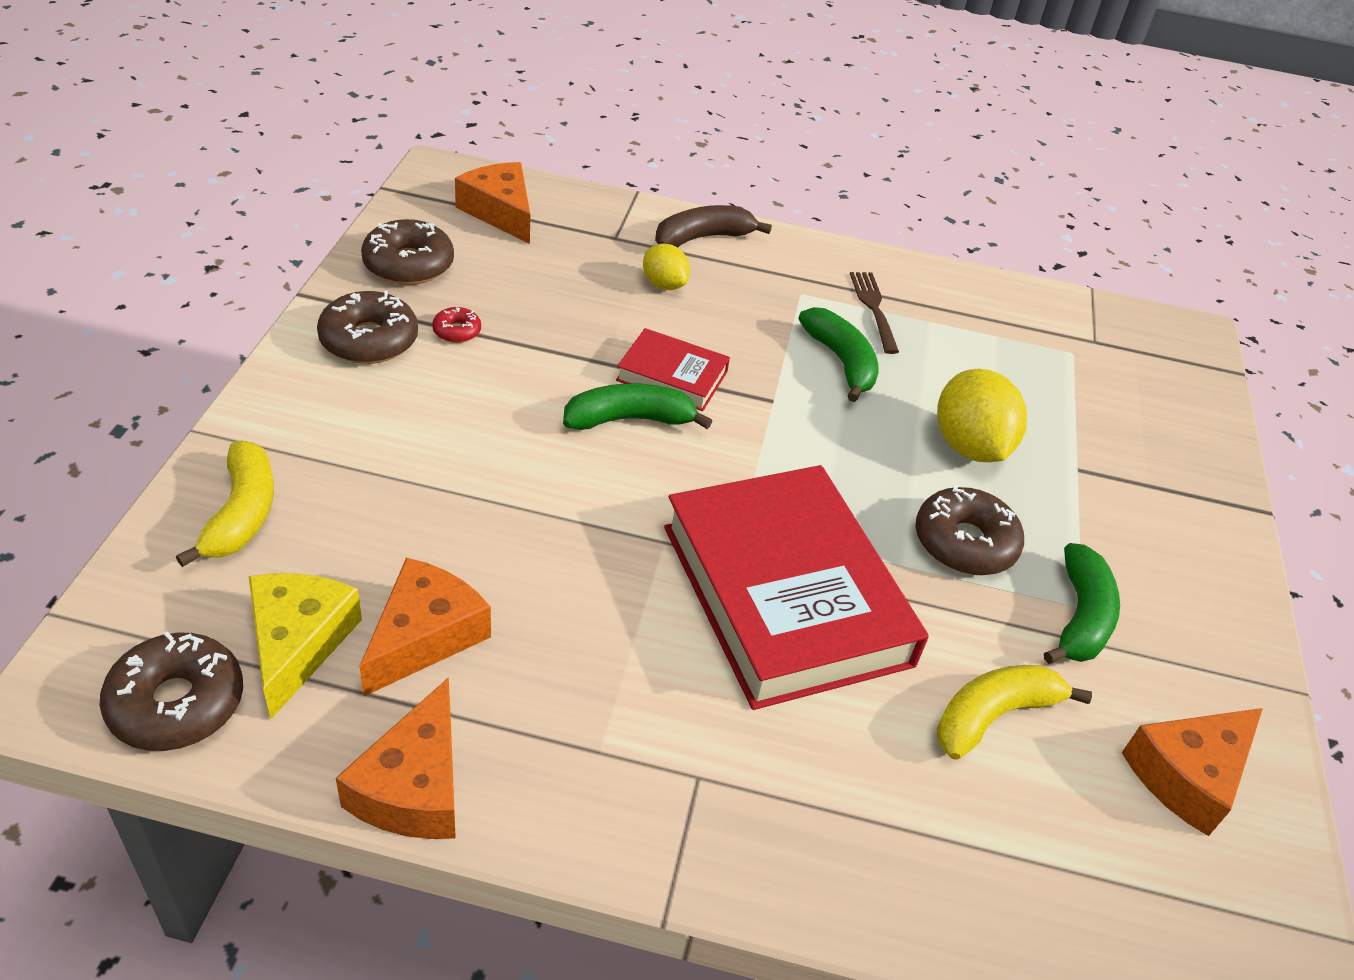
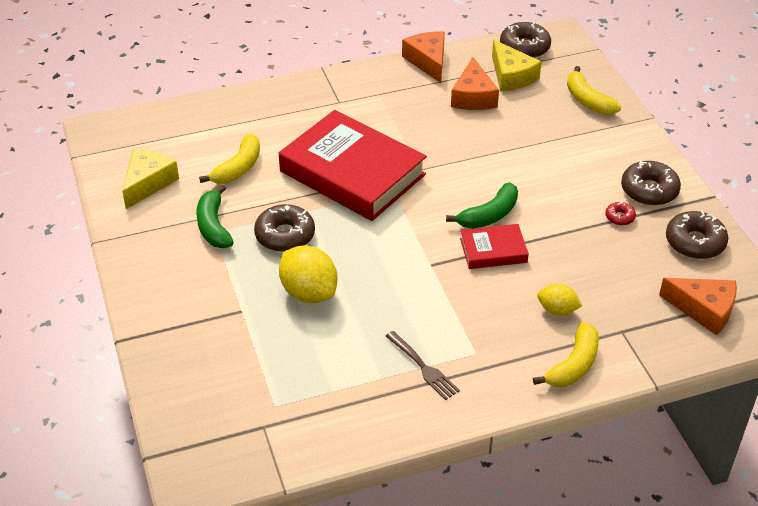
camera: 155 degrees right, 0 degrees up
brown banana [655,205,772,248] -> yellow banana [533,322,599,387]
green banana [798,307,879,402] -> none
orange cheese [1122,708,1263,836] -> yellow cheese [123,149,179,209]

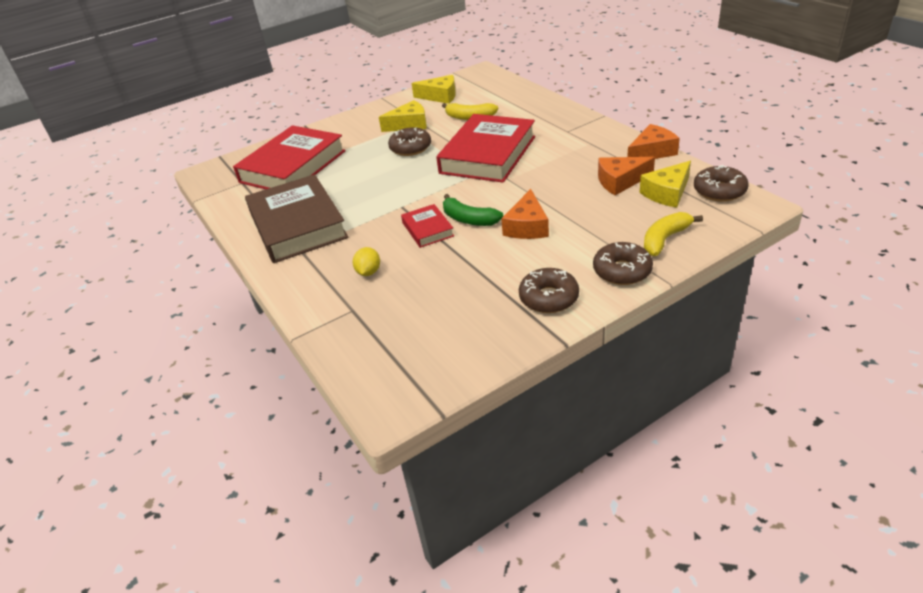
camera: 80 degrees right, 5 degrees down
green banana [196,185,234,248] -> yellow cheese [379,100,427,132]
yellow lemon [279,245,337,303] -> none
brown fork [386,331,460,400] -> brown book [245,174,349,263]
yellow banana [533,322,599,387] -> none
red donut [605,202,636,225] -> none
orange cheese [659,278,737,335] -> orange cheese moved to [501,189,549,239]
brown donut [666,210,728,259] -> brown donut moved to [593,242,653,285]
none -> red book [233,125,346,189]

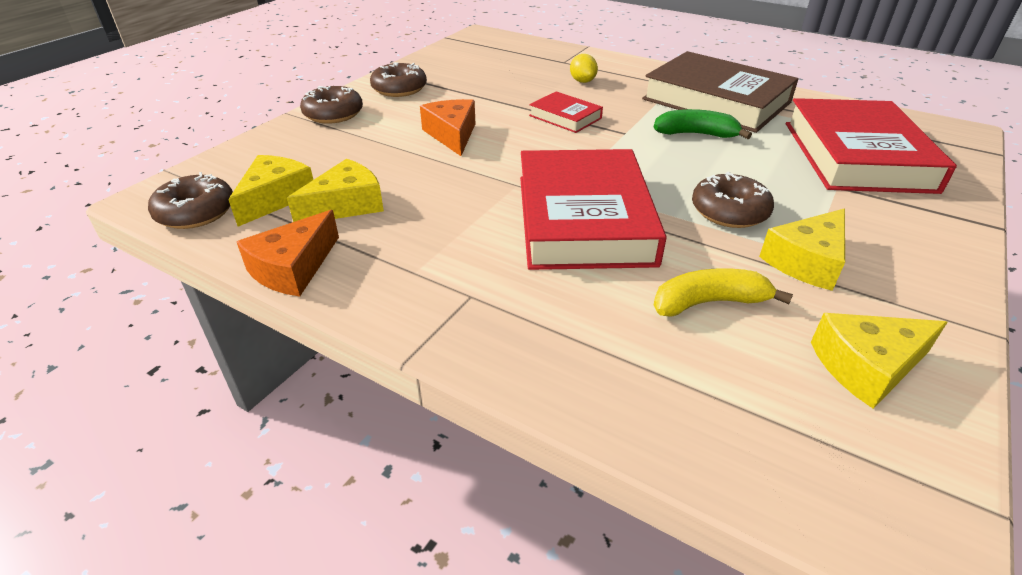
camera: 150 degrees right, 0 degrees up
green banana [443,194,503,226] -> green banana moved to [654,109,752,139]
orange cheese [598,157,655,195] -> yellow cheese [287,159,384,222]
yellow banana [644,212,703,256] -> none

